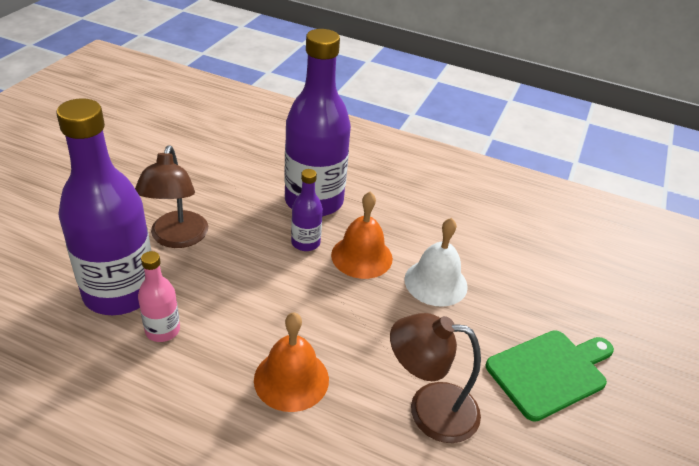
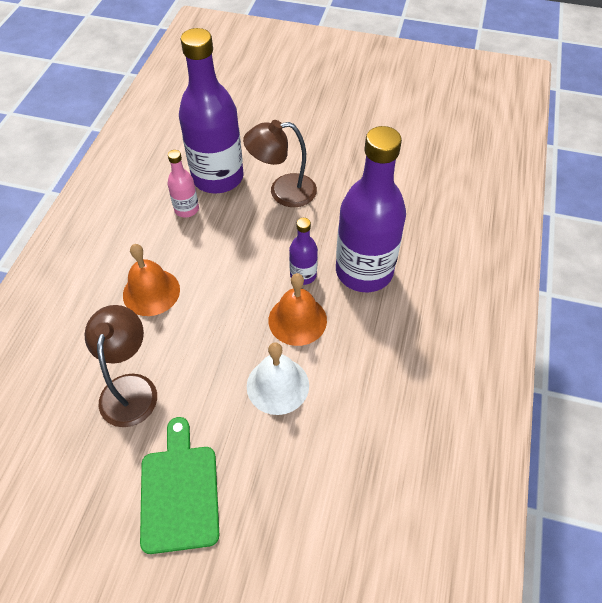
camera: 85 degrees right, 15 degrees up
green cutting board [486,330,614,422] -> green cutting board turned 150 degrees counterclockwise [140,417,219,554]

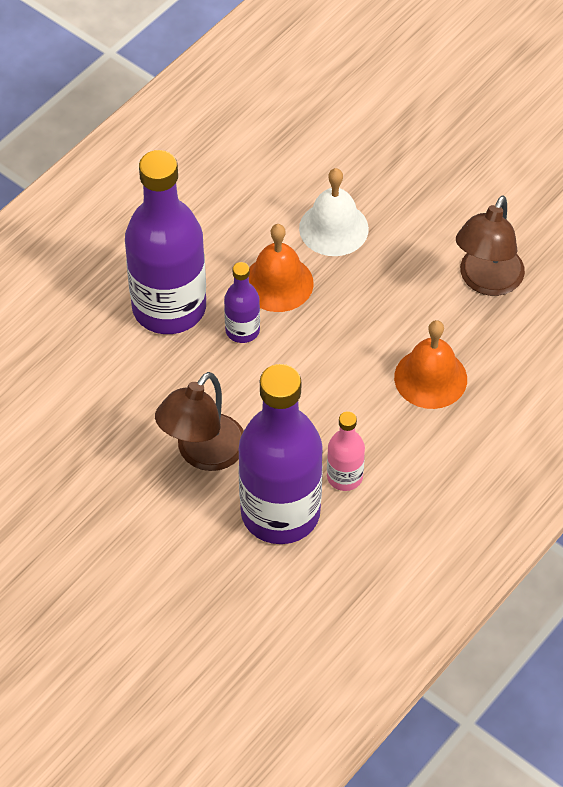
camera: 155 degrees left, 0 degrees up
green cutting board [140,417,219,554] -> none
brown lamp [243,120,317,207] -> brown lamp turned 105 degrees clockwise [155,372,244,471]

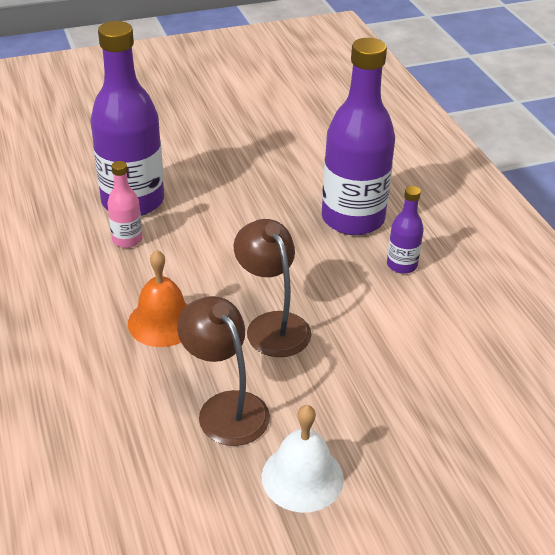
camera: 120 degrees right, 15 degrees down
brown lamp [155,372,244,471] -> brown lamp moved to [234,219,311,357]
purple bottle [224,262,260,343] -> purple bottle moved to [387,186,424,274]
orange bell [249,224,314,312] -> none
white bell [299,168,369,256] -> white bell moved to [261,405,344,513]

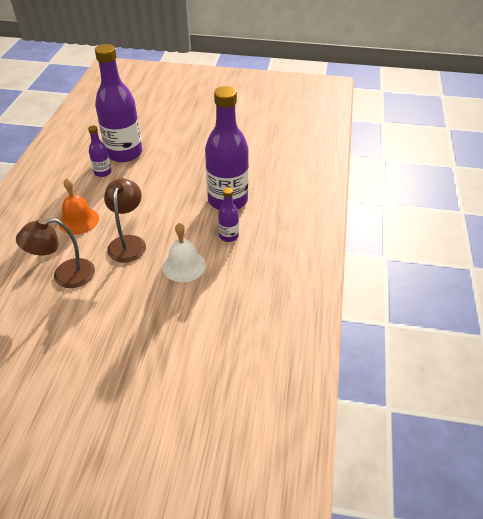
camera: 30 degrees right, 5 degrees up
pink bottle [107,161,143,248] -> purple bottle [88,126,111,177]
brown lamp [177,296,270,446] -> brown lamp turned 105 degrees counterclockwise [16,218,95,288]
white bell [261,405,344,513] -> white bell moved to [162,223,206,282]

